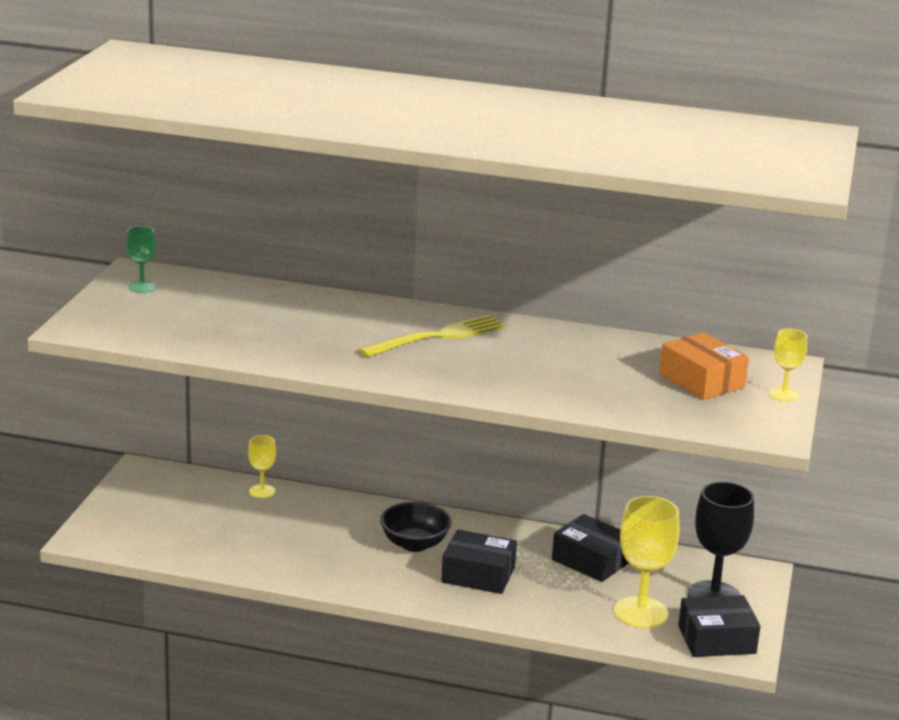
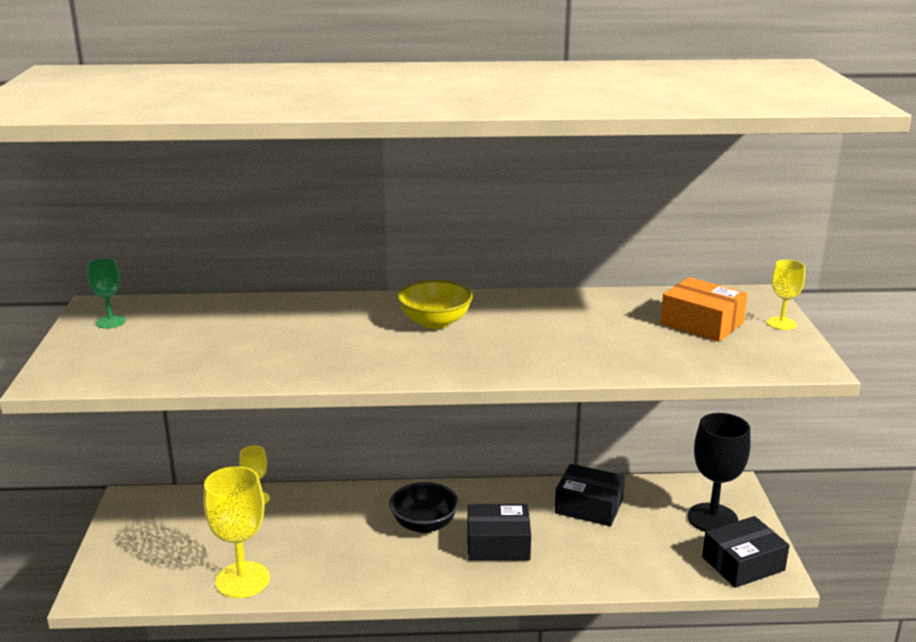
camera: 15 degrees left, 0 degrees up
yellow fork [359,315,505,357] -> yellow bowl [397,280,473,329]
yellow goblet [614,496,680,628] -> yellow goblet moved to [203,466,270,598]

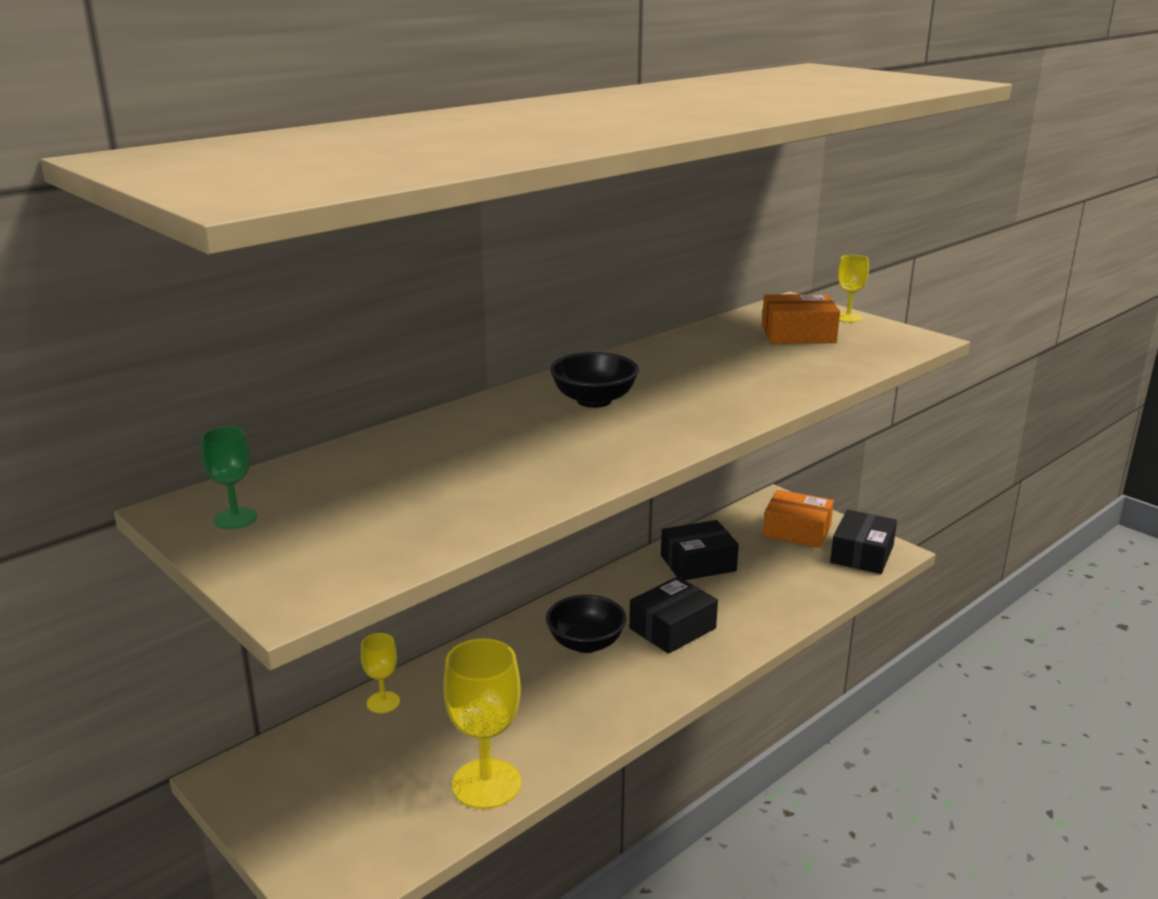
camera: 40 degrees left, 0 degrees up
yellow bowl [397,280,473,329] -> black bowl [550,352,639,408]
black goblet [688,413,751,532] -> orange box [763,490,834,548]

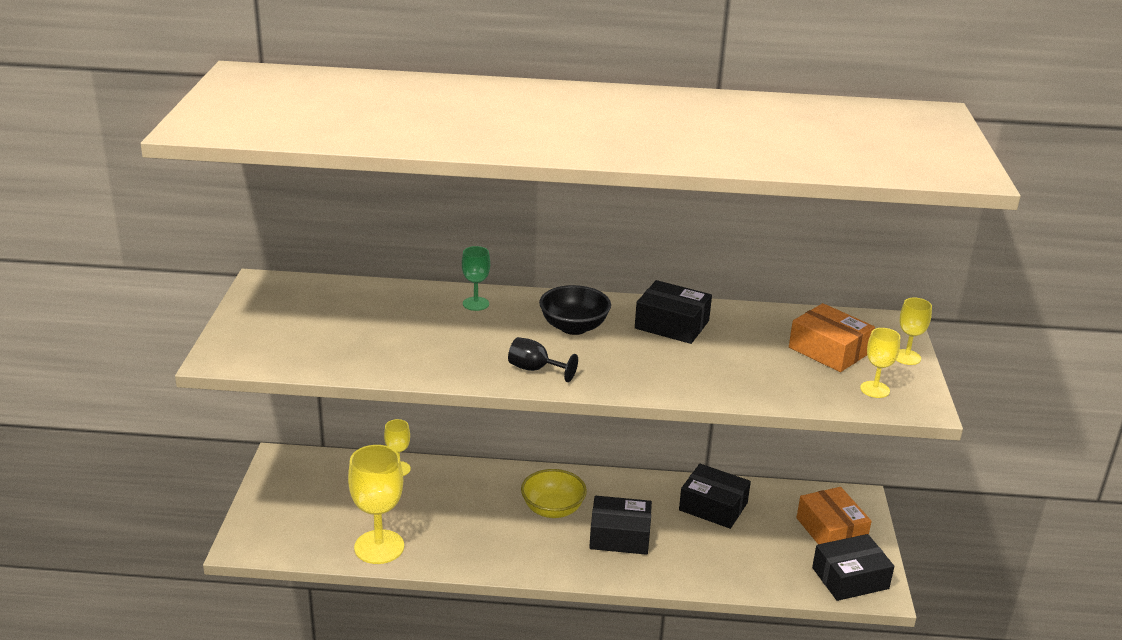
camera: 45 degrees right, 5 degrees up
green goblet [201,427,257,529] -> green goblet moved to [462,246,490,311]
black bowl [546,595,627,653] -> yellow bowl [521,469,587,518]
none -> black goblet [508,337,578,382]
none -> black box [635,280,712,344]
none -> yellow goblet [860,328,900,398]

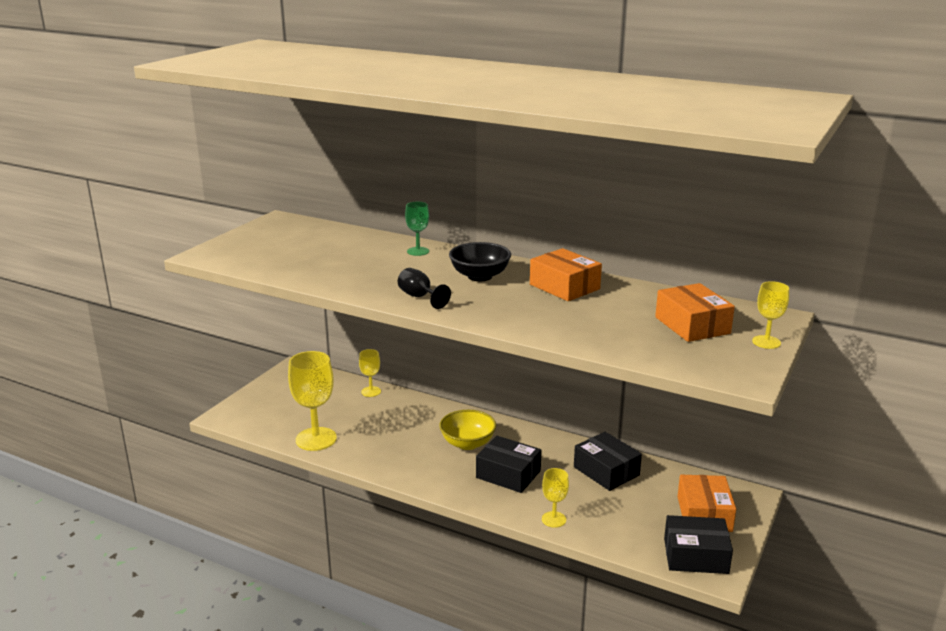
camera: 25 degrees right, 5 degrees down
black box [635,280,712,344] -> orange box [530,248,602,301]
yellow goblet [860,328,900,398] -> yellow goblet moved to [542,468,569,528]

